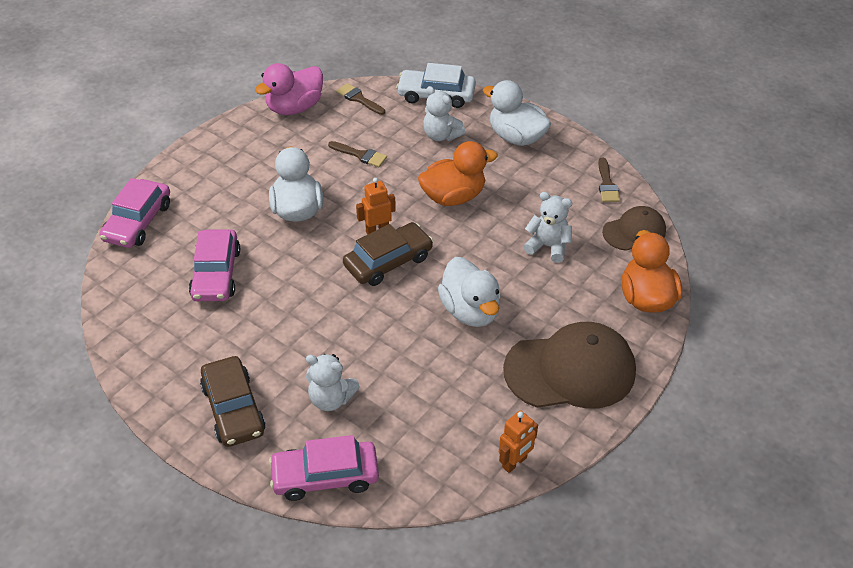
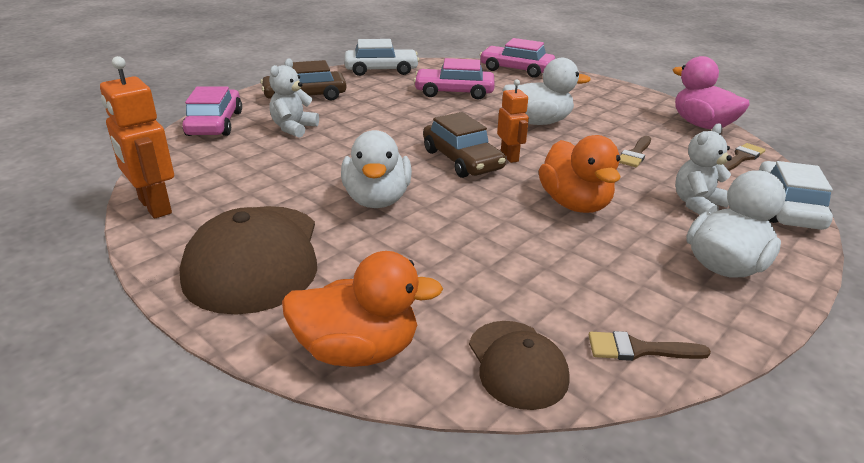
camera: 95 degrees right, 15 degrees down
white duck [438,257,501,327] -> white duck turned 75 degrees counterclockwise [341,130,412,208]
orange robot [499,410,538,473] -> orange robot [100,56,174,219], size x1.61
white teddy bear [523,192,573,263] -> none
none -> white car [344,39,419,76]

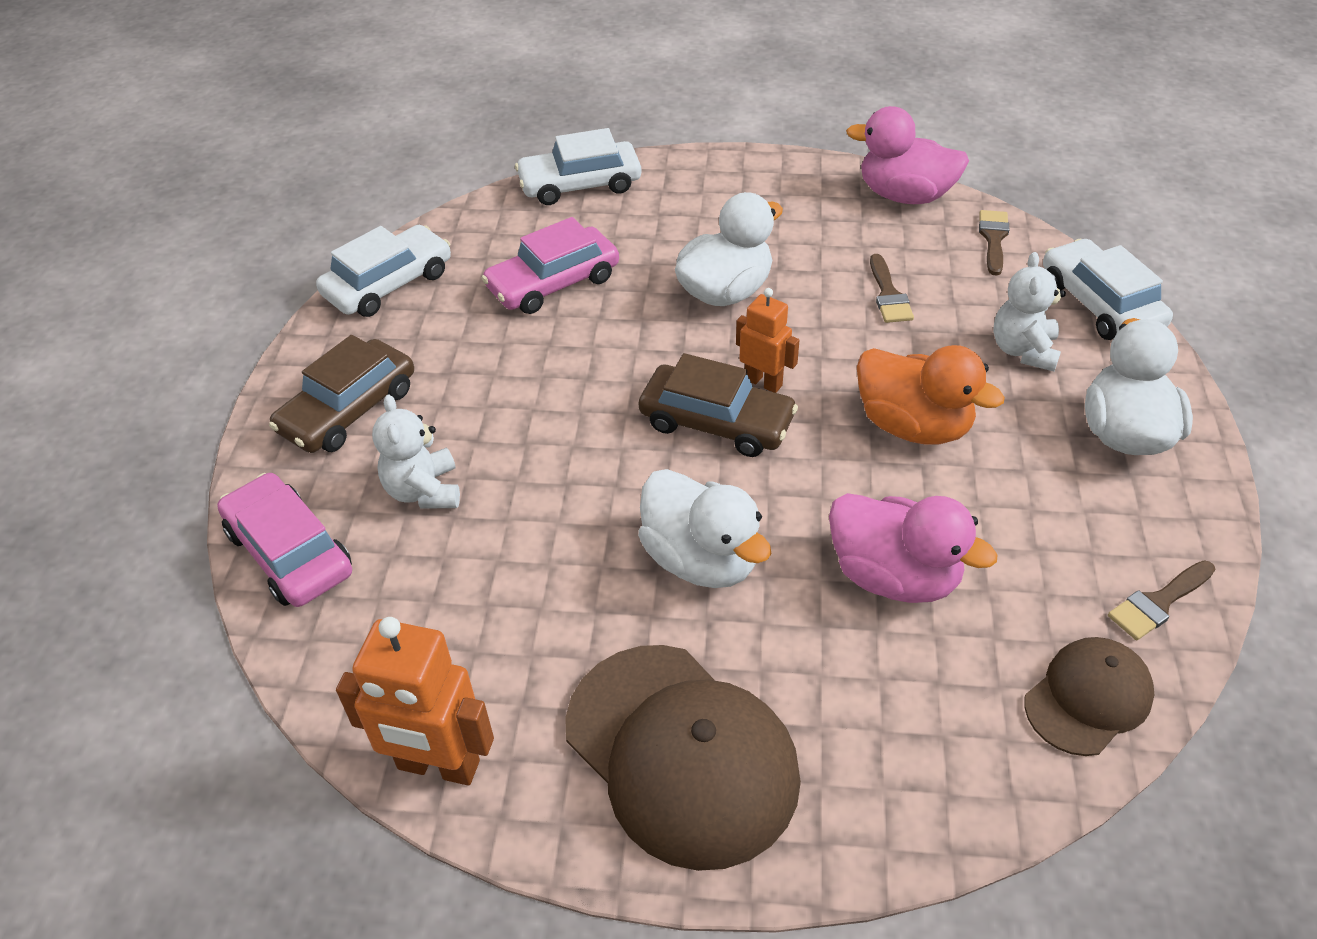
camera: 35 degrees left, 15 degrees up
orange duck [282,251,443,367] -> none
brown cap [469,321,569,410] -> brown cap turned 75 degrees counterclockwise [1024,637,1154,756]
pink car [480,38,555,78] -> white car [515,128,641,205]
none -> pink duck [829,493,997,603]

